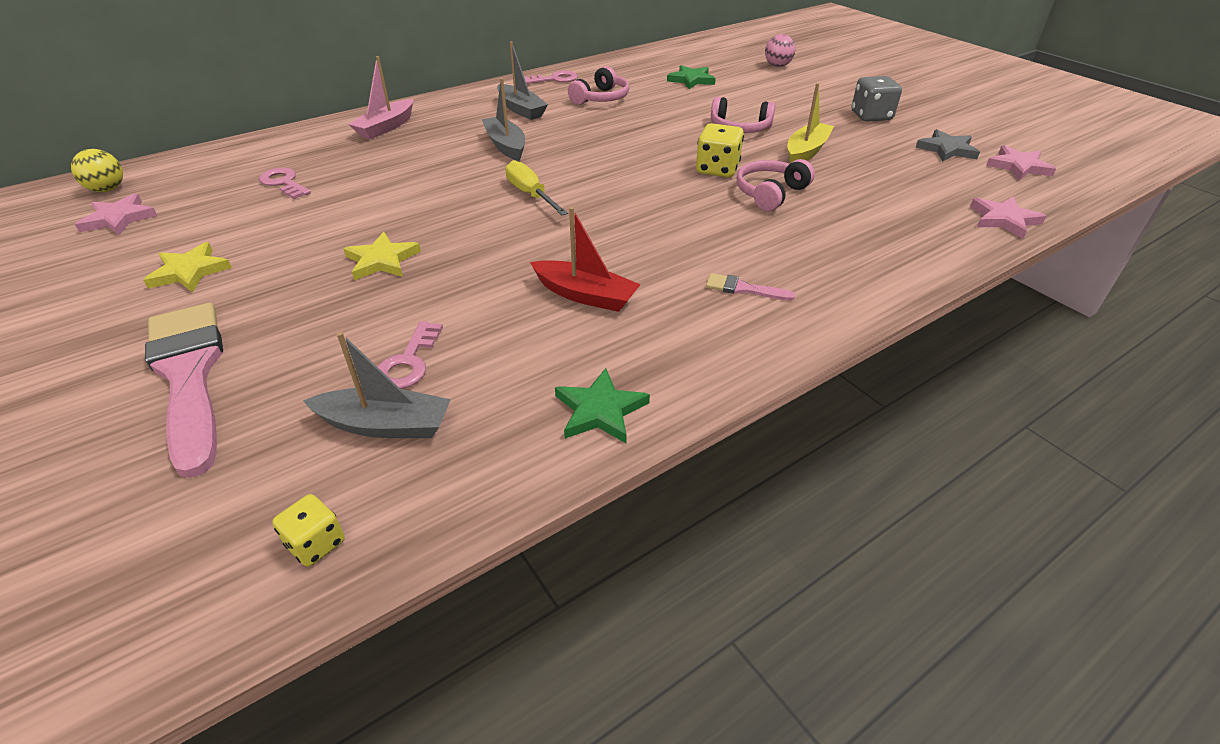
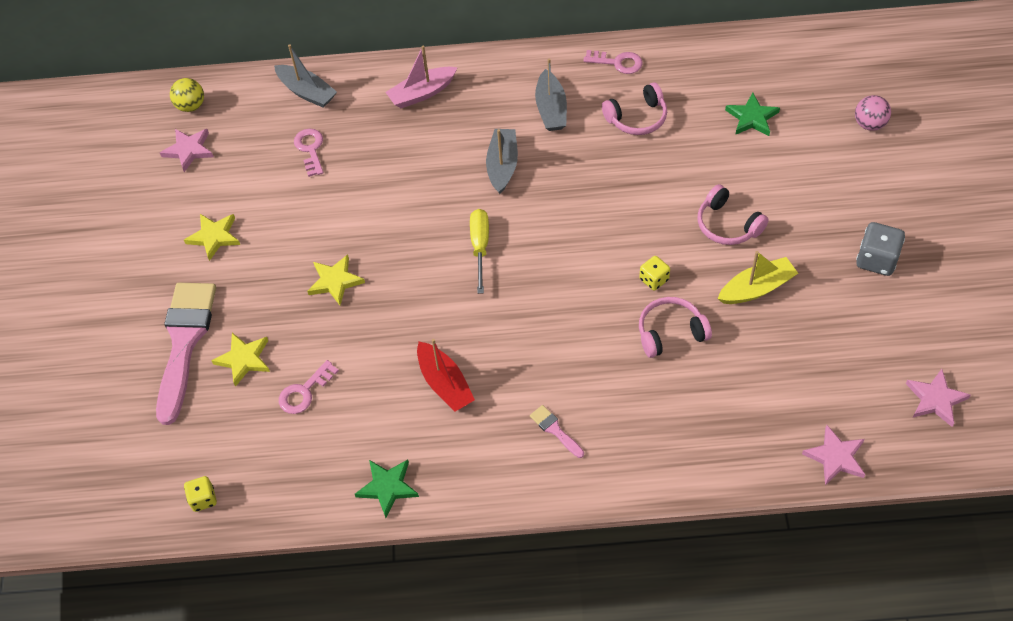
camera: 35 degrees right, 15 degrees up
grey boat [303,332,451,438] -> grey boat moved to [274,44,337,107]
yellow dice [696,123,744,177] -> yellow dice [639,256,670,291], size x0.62
grey star [915,129,980,161] -> none
none -> yellow star [211,333,270,387]

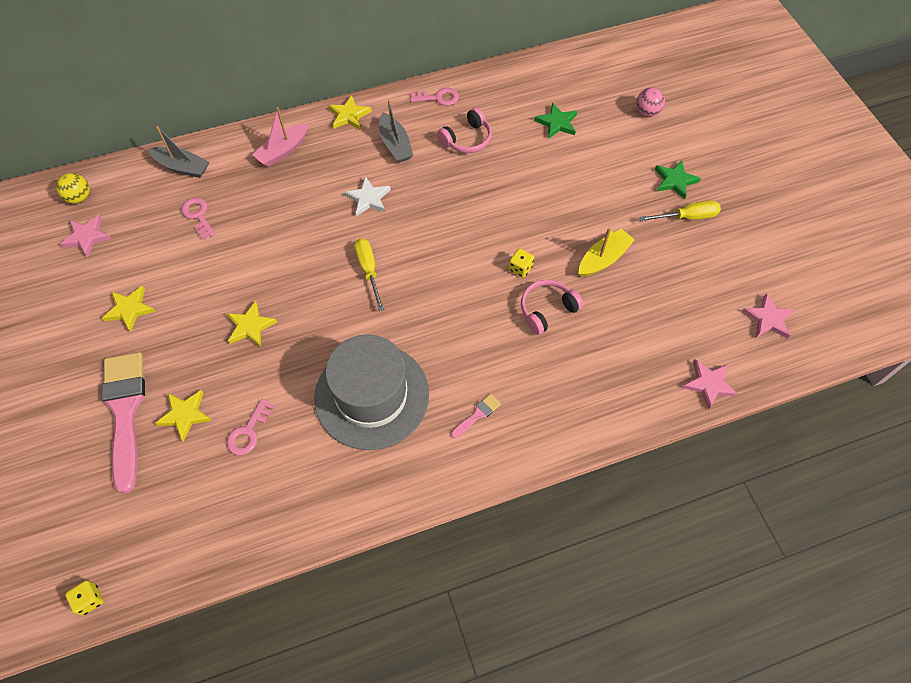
camera: 20 degrees left, 5 degrees up
yellow dice [184,476,217,512] -> yellow dice moved to [65,580,104,616]
green star [355,460,419,518] -> green star moved to [655,161,701,199]
red boat [417,339,475,412] -> grey hat [314,335,429,450]
grey boat [486,129,518,194] -> white star [344,176,391,216]
pink brush [530,405,584,458] -> pink brush turned 105 degrees clockwise [451,394,501,438]
pink headphones [697,184,769,245] -> none
grey dice [856,222,905,276] -> yellow screwdriver [639,200,721,221]
none -> yellow star [328,95,372,130]

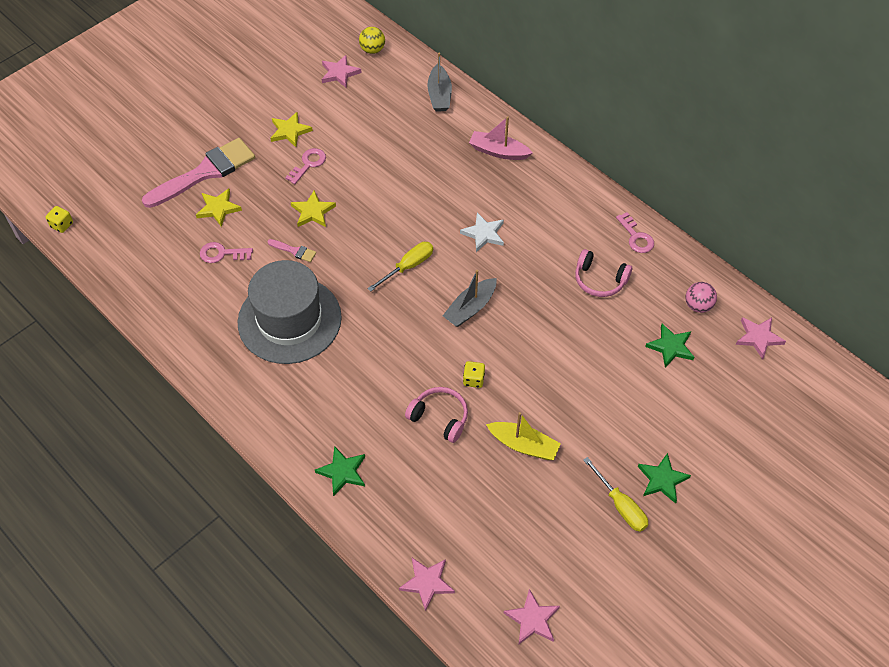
camera: 65 degrees right, 5 degrees down
pink key [181,198,215,240] -> pink key moved to [285,148,326,184]
yellow star [328,95,372,130] -> none
grey boat [379,100,413,163] -> grey boat moved to [443,270,496,327]
pink brush [451,394,501,438] -> pink brush moved to [267,239,316,262]
pink ball [636,87,665,117] -> pink ball moved to [685,282,717,313]
none -> green star [315,446,365,496]
none -> pink star [736,317,786,359]

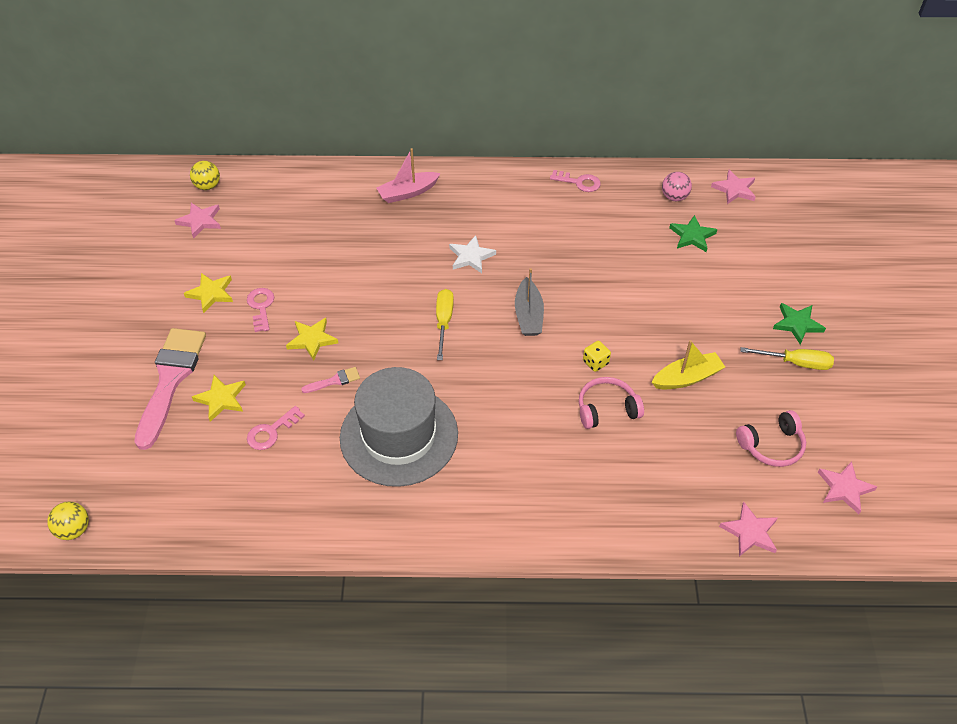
camera: 45 degrees left, 5 degrees down
yellow dice [46,206,73,233] -> yellow ball [47,501,89,540]
green star [315,446,365,496] -> none
grey boat [427,53,452,112] -> none
pink headphones [575,249,632,297] -> pink headphones moved to [736,410,806,467]

